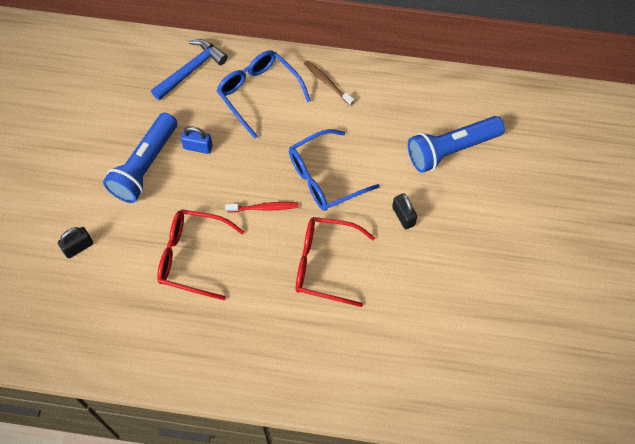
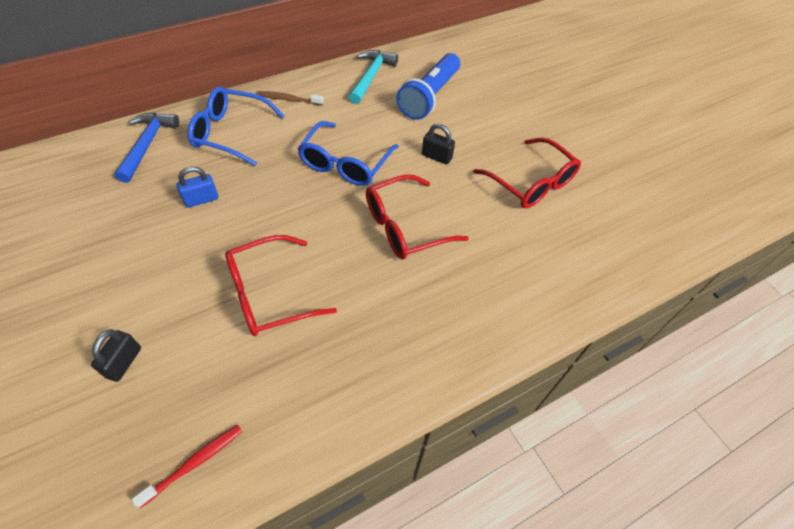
camera: 40 degrees left, 10 degrees down
blue flashlight [103,113,177,203] -> none
red toothbrush [225,202,298,212] -> red toothbrush moved to [132,425,242,508]
none -> turquoise hammer [349,50,398,104]
none -> red glasses [473,138,581,209]

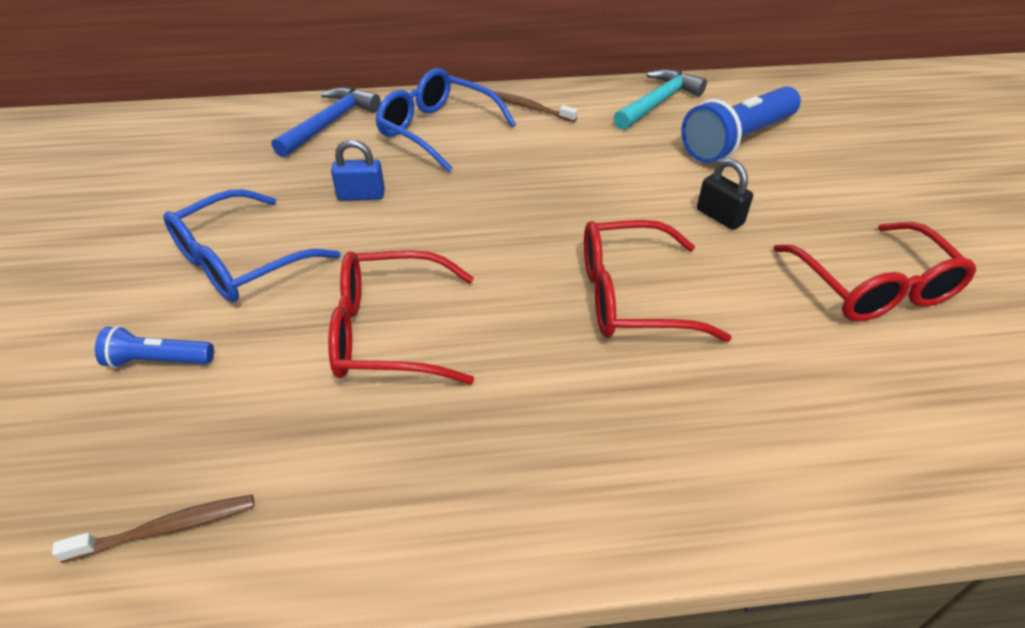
camera: 25 degrees right, 10 degrees down
black padlock [91,329,141,382] -> blue flashlight [95,326,214,368]
red toothbrush [132,425,242,508] -> brown toothbrush [52,495,254,563]
blue glasses [297,121,399,186] -> blue glasses moved to [163,189,340,302]

